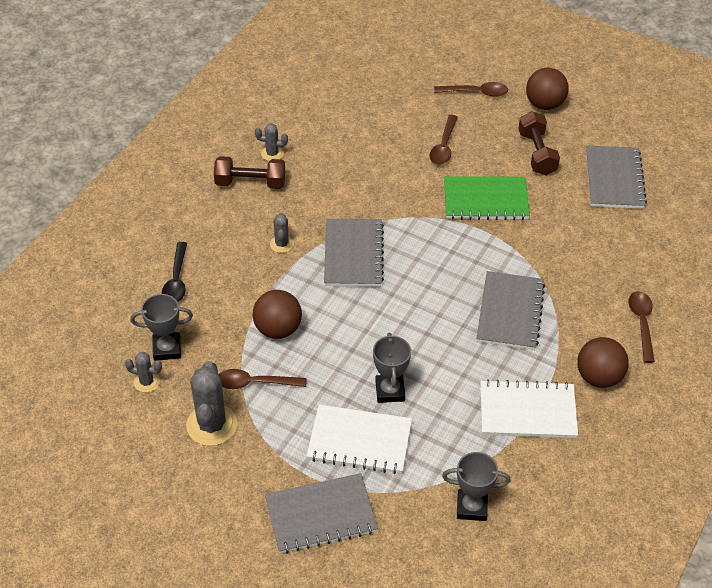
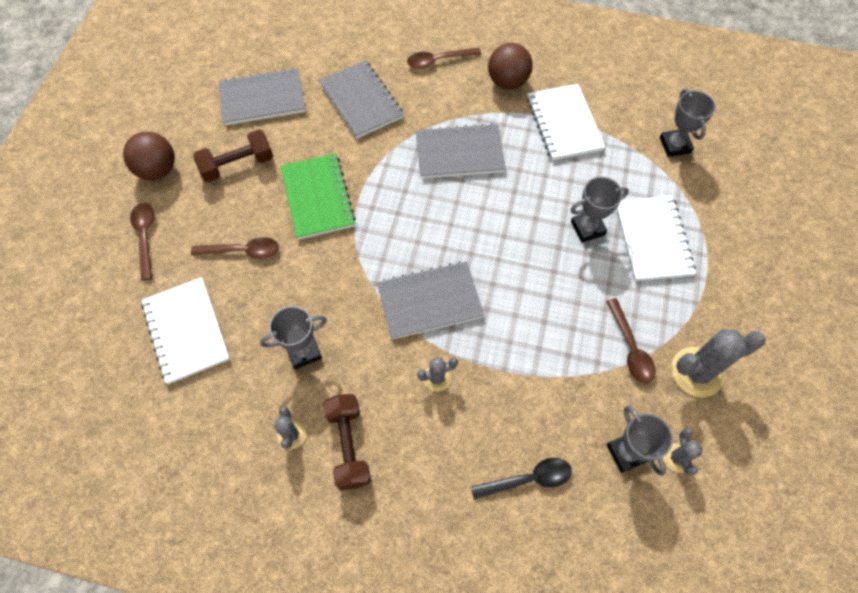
camera: 105 degrees left, 15 degrees up
brown ball [253,290,302,339] -> none
grey notebook [265,473,378,554] -> grey notebook moved to [319,60,404,139]
none -> white notebook [141,277,230,384]
none -> grey trophy [260,306,327,369]

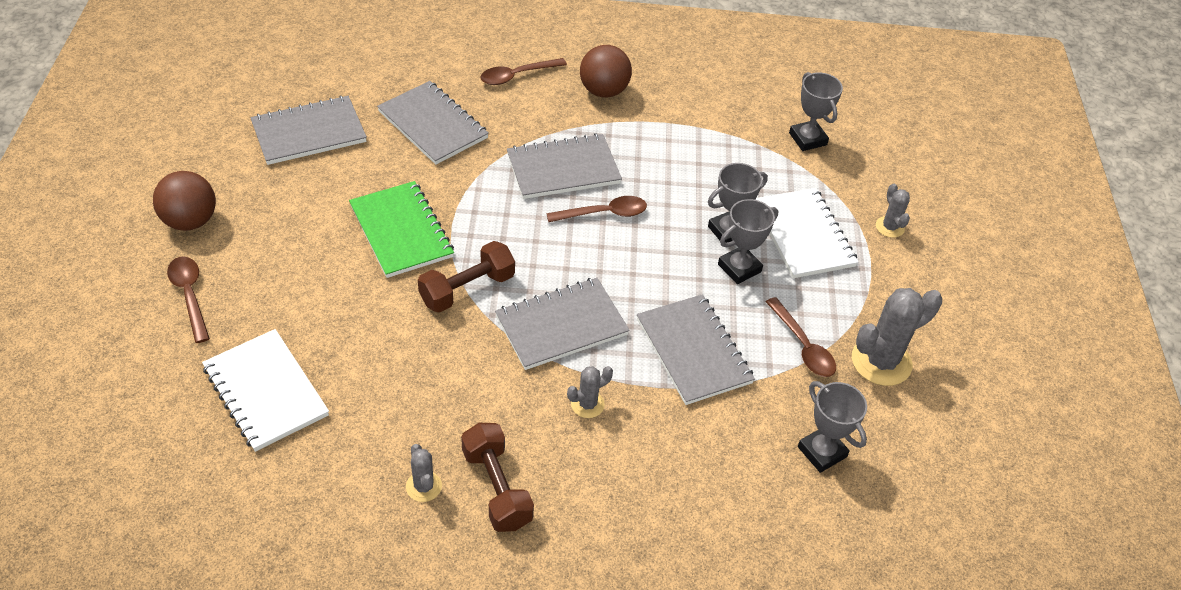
camera: 15 degrees left, 15 degrees down
brown spoon [191,237,279,259] -> brown spoon moved to [546,196,647,223]
brown dumbbell [193,130,273,182] -> brown dumbbell moved to [418,241,515,313]
grey trophy [260,306,327,369] -> grey trophy moved to [718,199,778,284]
black spoon [471,458,572,500] -> none
white notebook [527,84,605,160] -> none
grey cactus [663,428,703,475] -> grey cactus moved to [876,184,910,238]
none -> grey notebook [637,294,755,405]

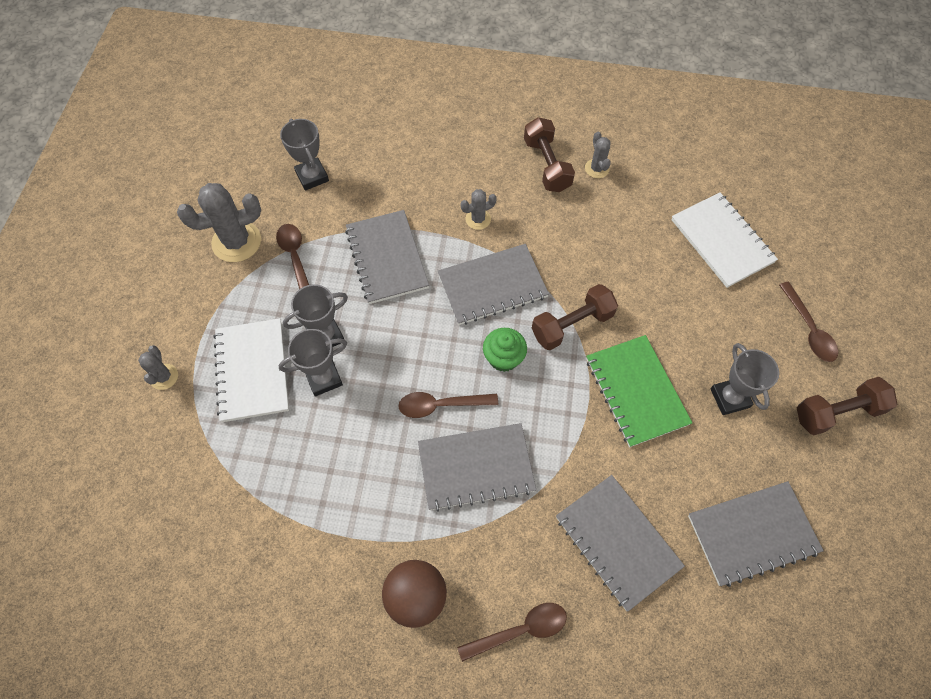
camera: 170 degrees left, 15 degrees up
brown ball [153,171,216,231] -> brown dumbbell [797,377,897,435]
grey trophy [789,72,843,151] -> grey trophy moved to [710,343,779,415]
none -> green cupcake [483,328,527,372]

